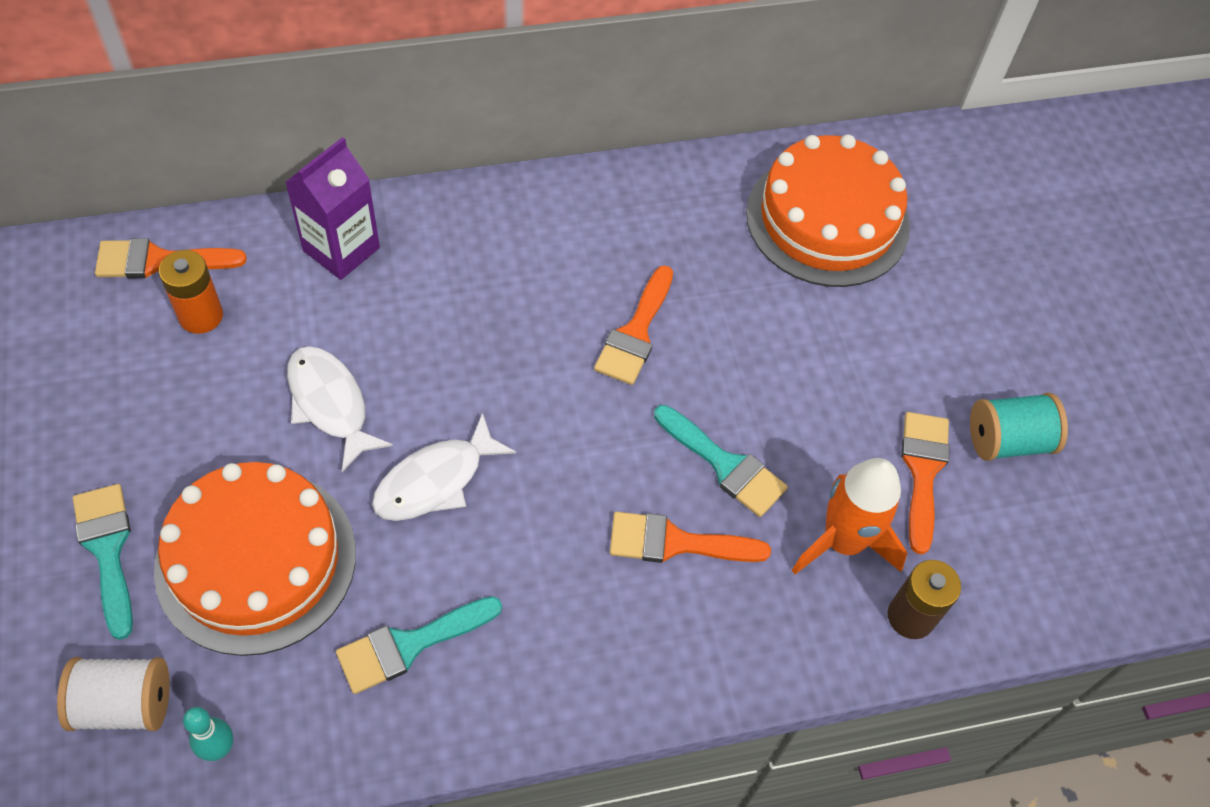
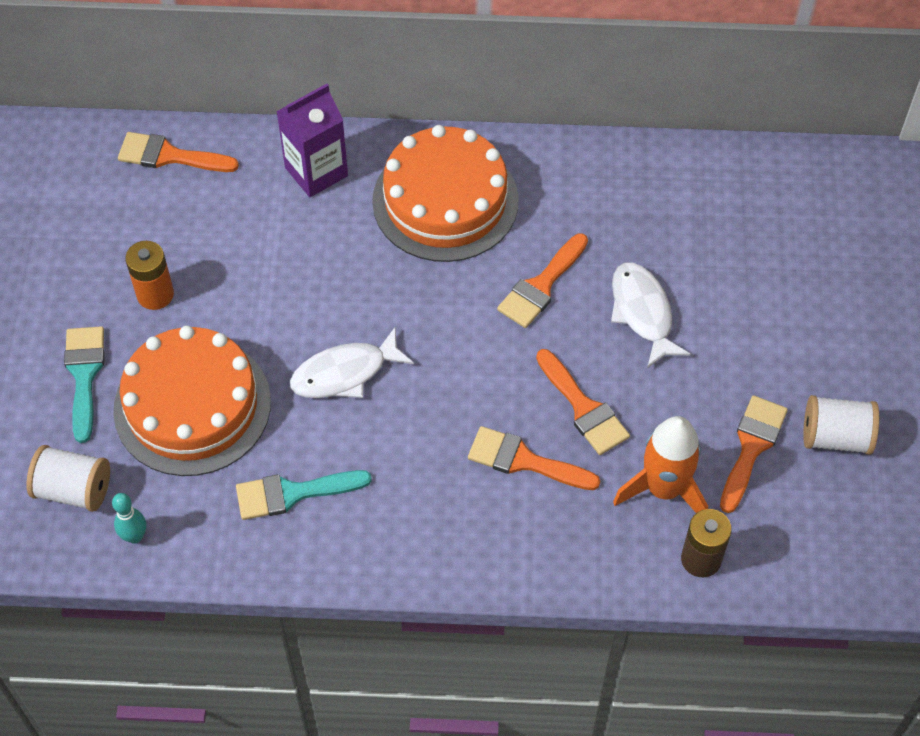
camera: 20 degrees right, 0 degrees up
orange battery [159,250,223,334] -> orange battery moved to [125,241,174,310]
white fish [287,346,393,472] -> white fish moved to [611,262,691,368]
turquoise brush [654,405,788,517] -> orange brush [536,349,630,455]
orange cake [746,134,910,287] -> orange cake moved to [372,125,519,262]
turquoise spool [970,393,1068,461] -> white spool [803,395,879,455]

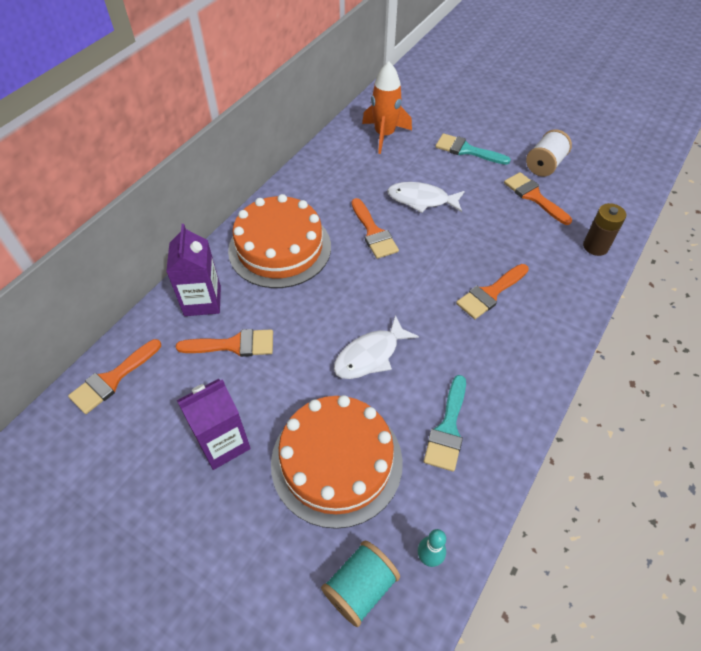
camera: 60 degrees left, 5 degrees down
white spool [27,445,110,512] -> turquoise spool [321,540,400,627]
turquoise brush [64,326,105,443] -> turquoise brush moved to [435,133,511,165]
orange battery [125,241,174,310] -> purple carton [177,379,251,470]
white fish [290,328,414,398] -> white fish turned 45 degrees clockwise [334,315,419,379]
orange brush [536,349,630,455] -> orange brush moved to [176,329,273,357]
orange rocket [613,416,708,513] -> orange rocket moved to [362,61,412,154]

